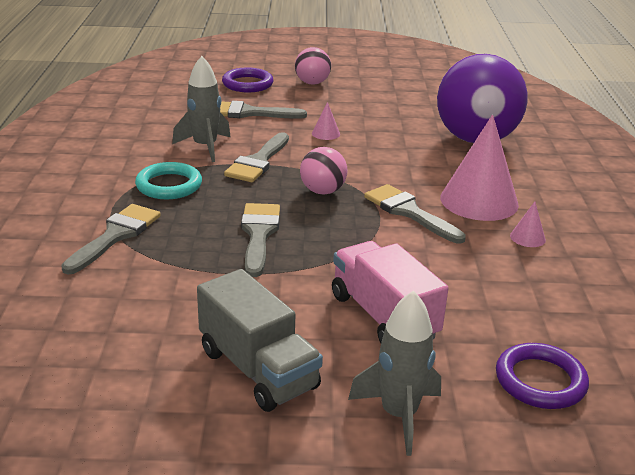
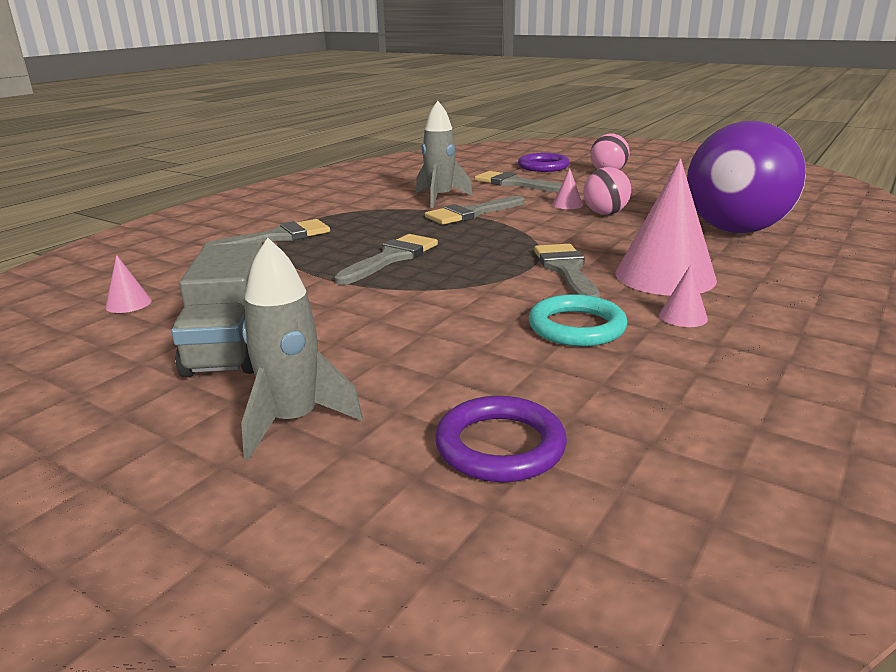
camera: 35 degrees right, 5 degrees down
turquoise ring [135,162,202,199] -> turquoise ring moved to [529,294,627,346]
pink ball [300,147,347,195] -> pink ball moved to [583,167,631,215]
pink truck [332,241,448,343] -> none
none -> pink cone [105,255,152,313]

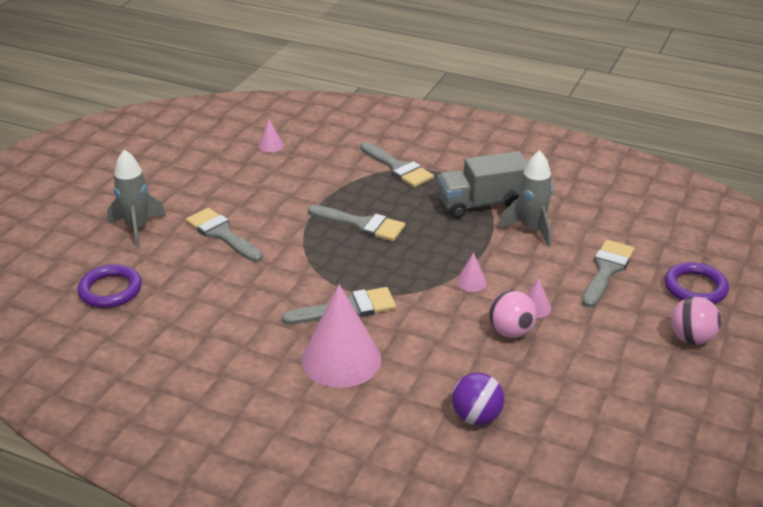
camera: 80 degrees right, 10 degrees up
grey truck [171,243,262,377] -> grey truck moved to [437,151,528,218]
grey brush [425,196,525,225] -> grey brush moved to [186,208,263,262]
turquoise ring [529,294,627,346] -> none
pink cone [659,265,708,327] -> pink cone moved to [456,253,487,292]
purple ball [687,121,806,233] -> purple ball [452,373,504,425], size x0.47

